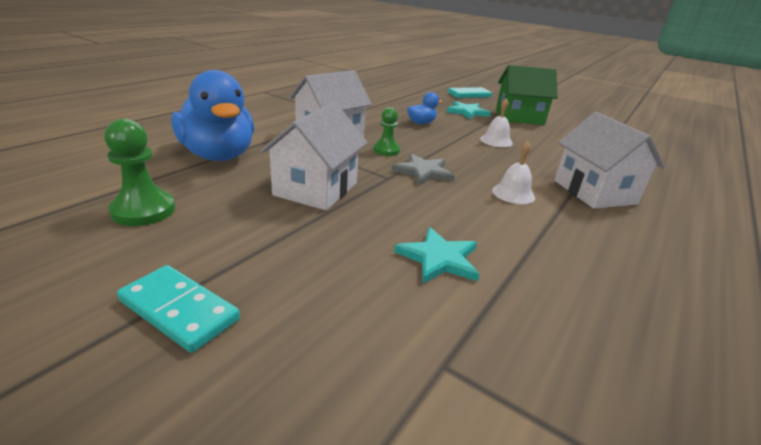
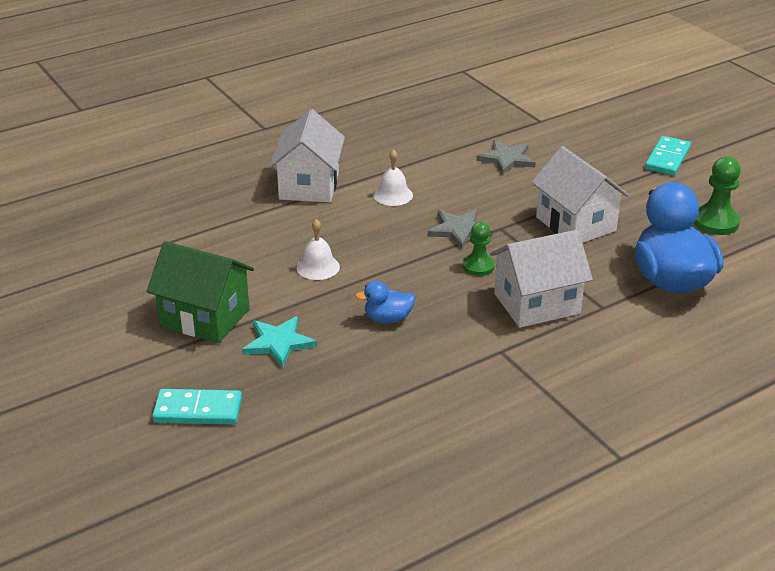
camera: 155 degrees left, 5 degrees up
turquoise domino [117,265,240,353] -> turquoise domino turned 60 degrees clockwise [645,136,691,175]
white house [260,102,368,210] -> white house turned 75 degrees counterclockwise [531,146,629,243]
turquoise star [394,227,480,284] -> grey star [476,140,536,175]

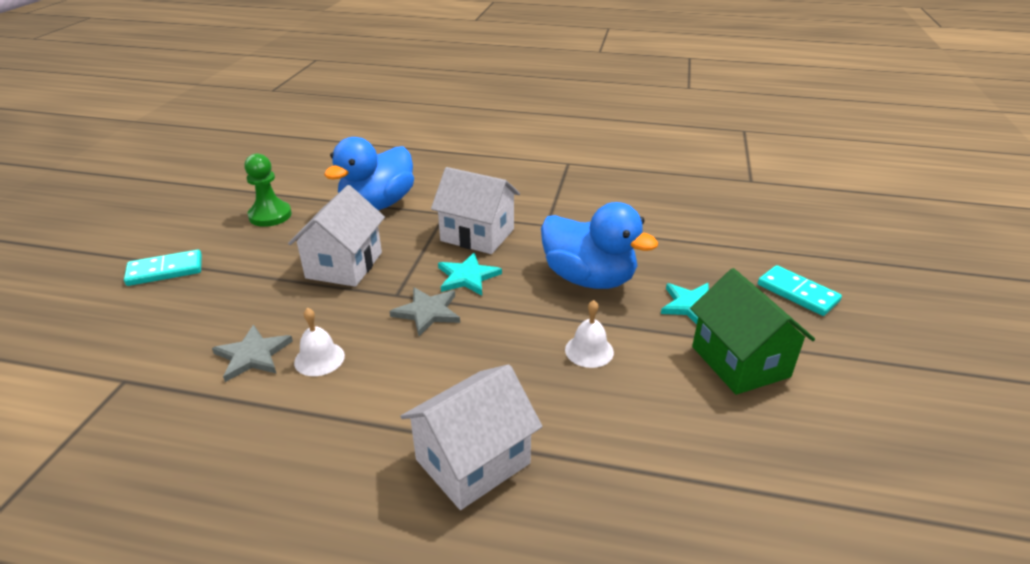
camera: 135 degrees left, 0 degrees up
blue duck [355,281,415,323] -> blue duck [541,202,658,289], size x2.18
white bell [374,149,413,206] -> white bell moved to [294,308,345,376]
green pawn [463,222,495,276] -> turquoise star [438,253,502,296]

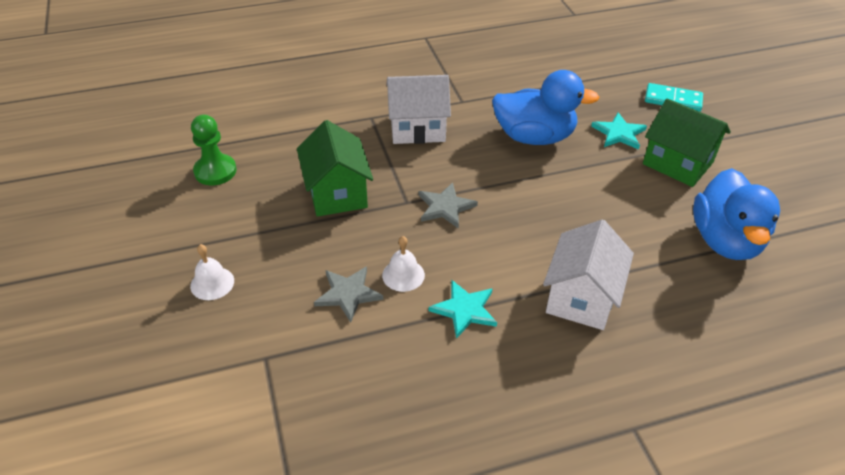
camera: 30 degrees left, 10 degrees up
turquoise domino [124,249,202,286] -> none
white house [288,185,385,287] -> green house [297,120,373,217]
blue duck [324,137,414,210] -> blue duck moved to [693,168,780,260]
turquoise star [438,253,502,296] -> turquoise star moved to [429,280,497,339]
white bell [565,300,614,368] -> white bell moved to [190,244,234,300]

